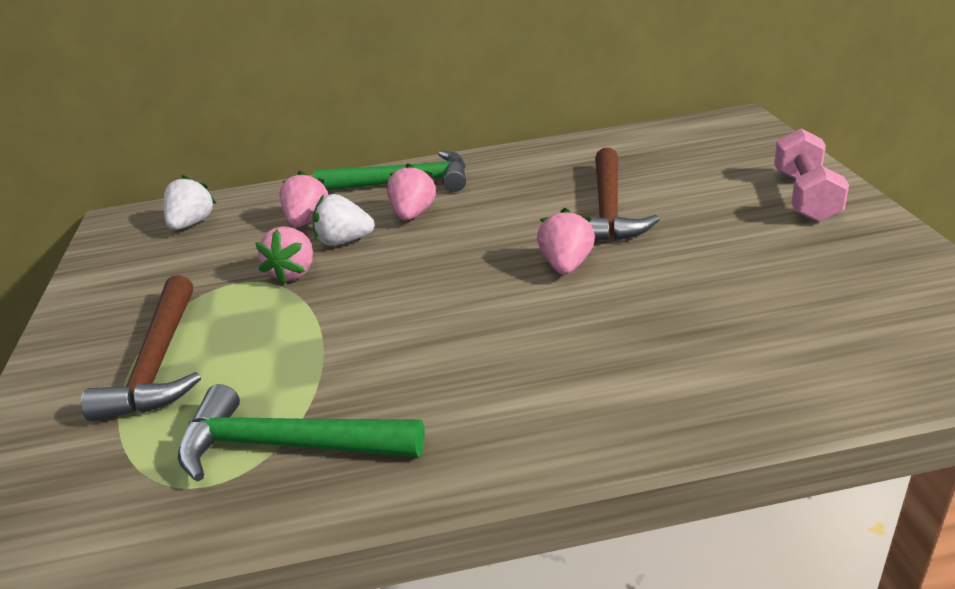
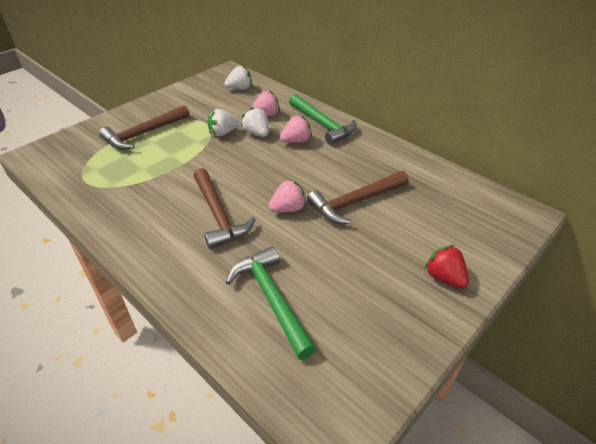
camera: 50 degrees right, 10 degrees up
green hammer [178,384,425,482] -> green hammer moved to [226,246,316,360]
pink strawberry [255,227,313,285] -> white strawberry [207,109,239,136]
pink dumbbell [774,128,849,222] -> red strawberry [424,245,469,288]
none -> brown hammer [194,168,256,249]

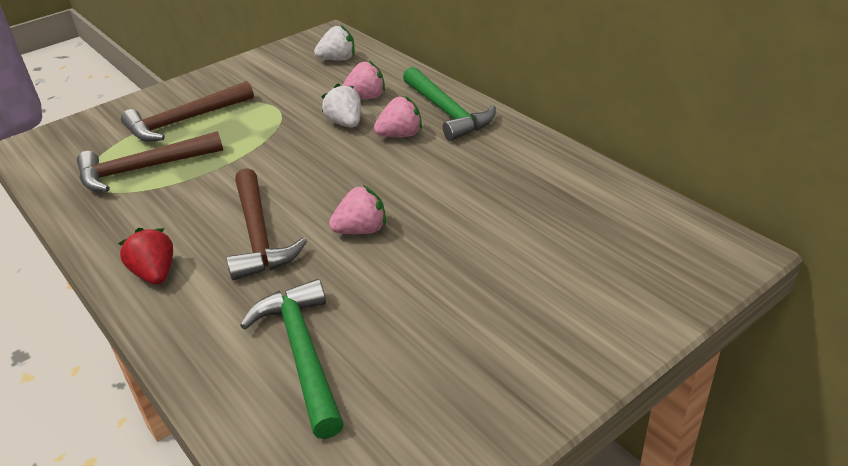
camera: 10 degrees right, 5 degrees down
white strawberry [207,109,239,136] -> none
brown hammer [307,171,409,224] -> brown hammer moved to [77,131,223,192]
red strawberry [424,245,469,288] -> red strawberry moved to [118,228,173,285]

